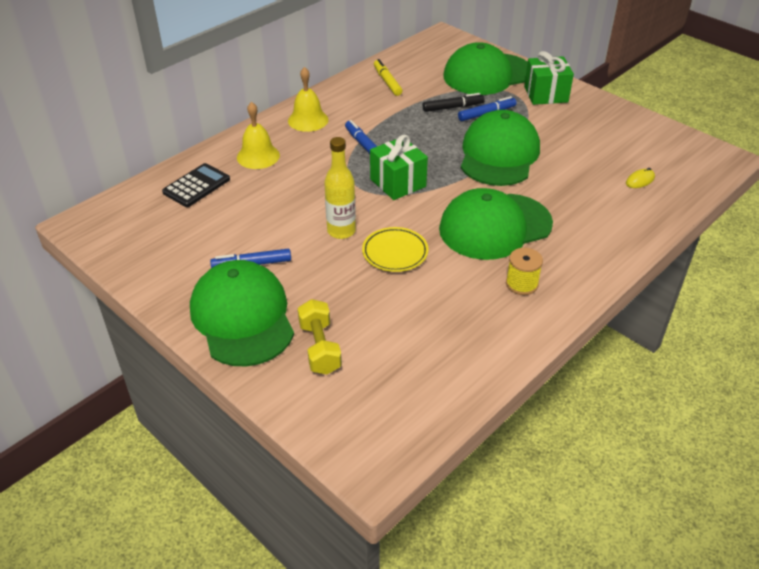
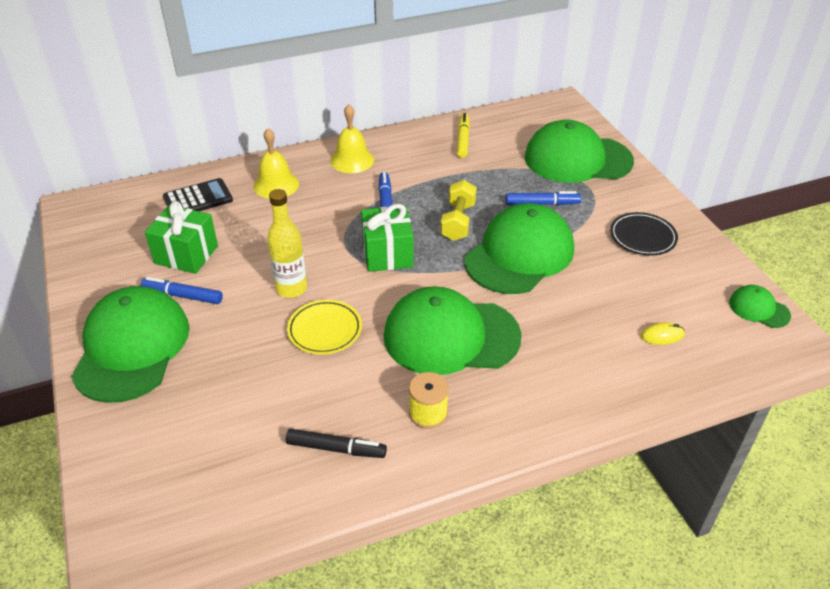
camera: 25 degrees right, 0 degrees up
yellow dumbbell [298,299,342,374] -> yellow dumbbell moved to [440,180,477,241]
black marker [422,93,485,112] -> black marker moved to [286,429,387,458]
green gift [524,51,574,105] -> green gift moved to [145,201,218,274]
none -> black plate [610,212,678,256]
none -> green cap [729,285,791,328]

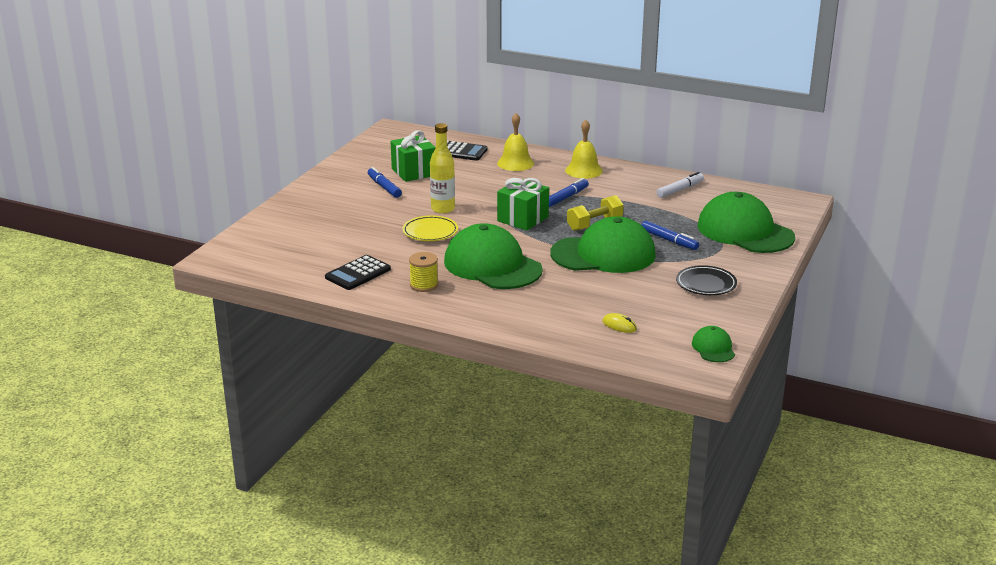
camera: 45 degrees right, 15 degrees down
green cap [71,286,190,403] -> none
black marker [286,429,387,458] -> black calculator [325,255,391,290]
yellow marker [457,113,470,158] -> white marker [656,172,704,198]

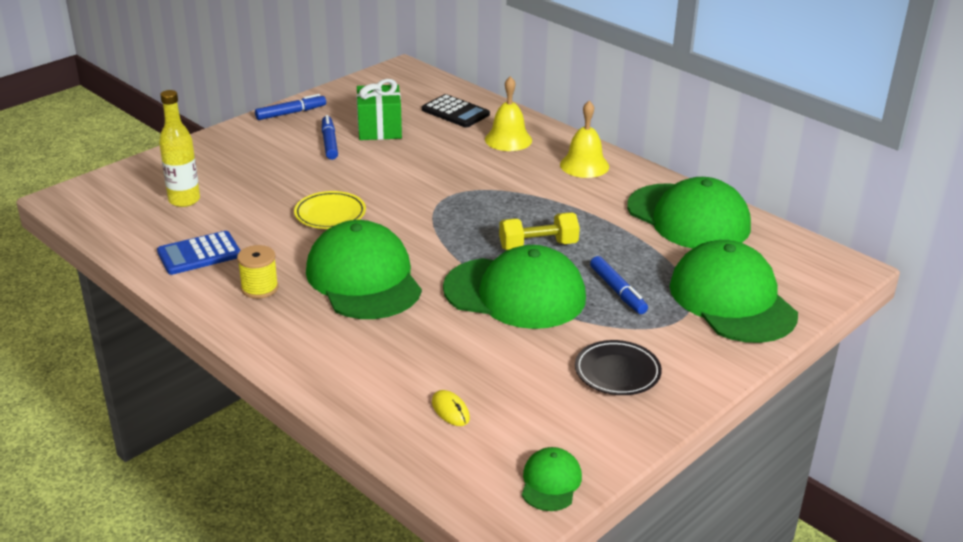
camera: 20 degrees right, 5 degrees up
black calculator [325,255,391,290] -> blue calculator [157,231,241,275]
yellow bottle [430,123,455,214] -> yellow bottle moved to [159,90,200,207]
green gift [497,178,549,231] -> none
blue marker [549,178,589,207] -> blue marker moved to [255,94,326,120]
white marker [656,172,704,198] -> green cap [627,177,751,249]

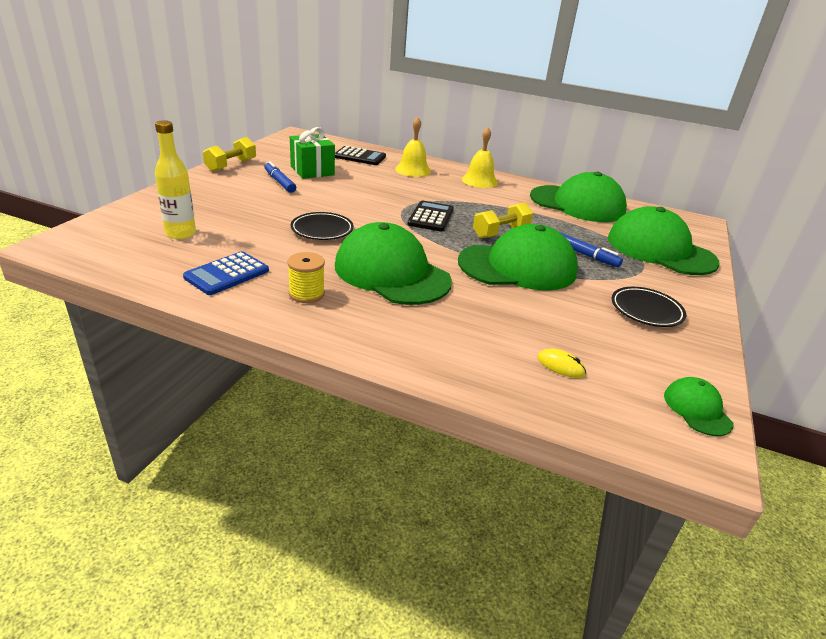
camera: 25 degrees left, 0 degrees up
blue marker [255,94,326,120] -> yellow dumbbell [203,137,256,172]
yellow plate [294,191,366,229] -> black plate [291,212,354,240]
none -> black calculator [407,200,454,232]

